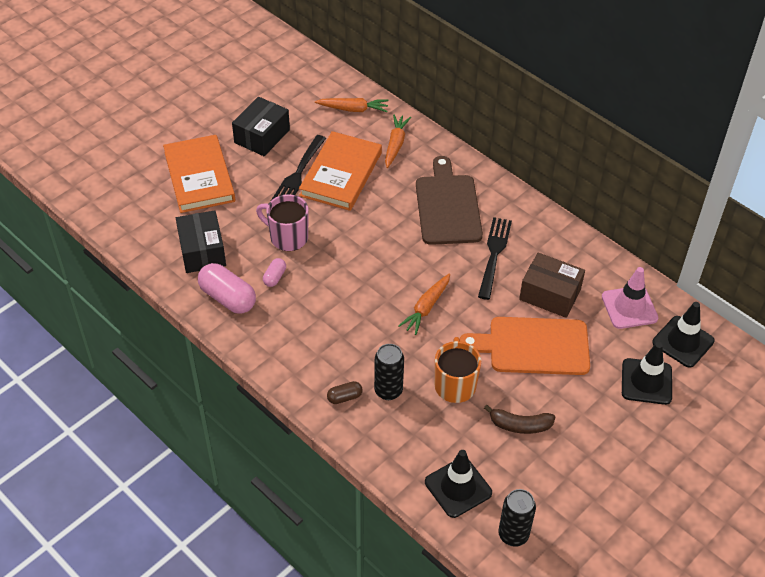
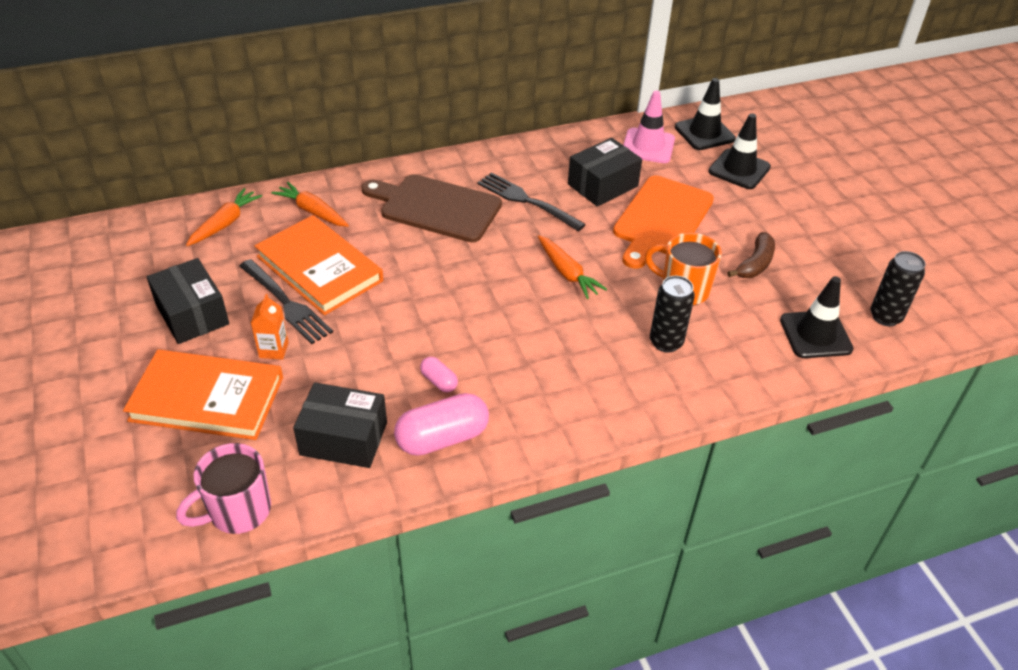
camera: 65 degrees left, 5 degrees down
pink mug [256,194,308,251] -> pink mug moved to [176,443,271,534]
brown capsule [327,381,363,404] -> none
brown box [519,252,585,318] -> black box [568,138,642,206]
none -> orange carton [251,294,289,360]

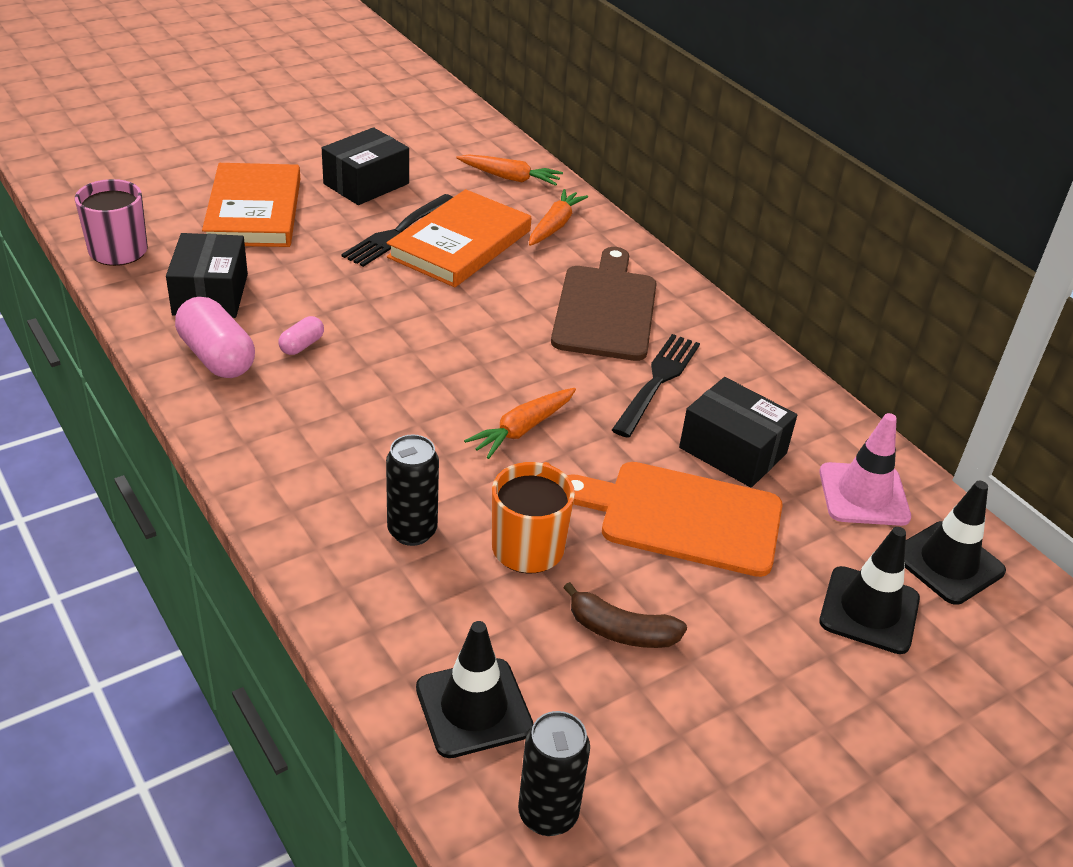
camera: 75 degrees right, 5 degrees down
orange carton [251,294,289,360] -> none

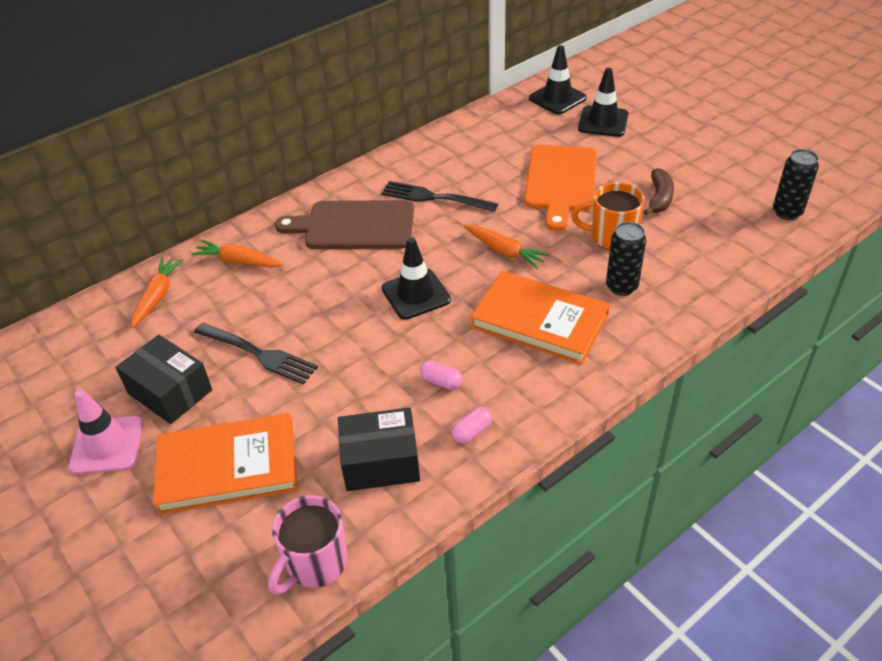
camera: 90 degrees left, 5 degrees up
pink capsule [175,297,255,378] -> pink capsule [451,407,492,444], size x0.51
orange book [387,189,531,287] -> orange book moved to [471,271,610,365]
black traffic cone [416,621,534,758] -> black traffic cone moved to [382,237,451,320]
black box [679,377,797,488] -> none
pink traffic cone [819,413,911,526] -> pink traffic cone moved to [69,389,143,475]

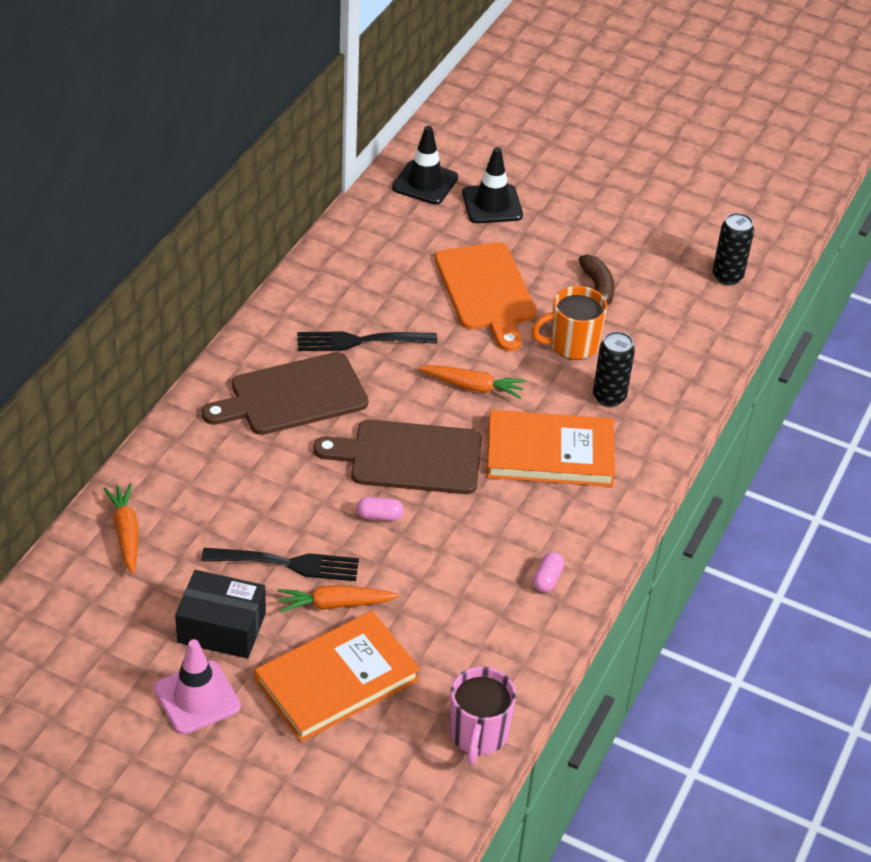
camera: 30 degrees left, 0 degrees up
orange carrot [191,240,283,268] -> orange carrot moved to [278,585,399,613]
black box [338,407,420,491] -> none
black traffic cone [382,237,451,320] -> brown cutting board [314,420,482,494]
pink capsule [420,360,463,390] -> pink capsule moved to [357,497,404,521]

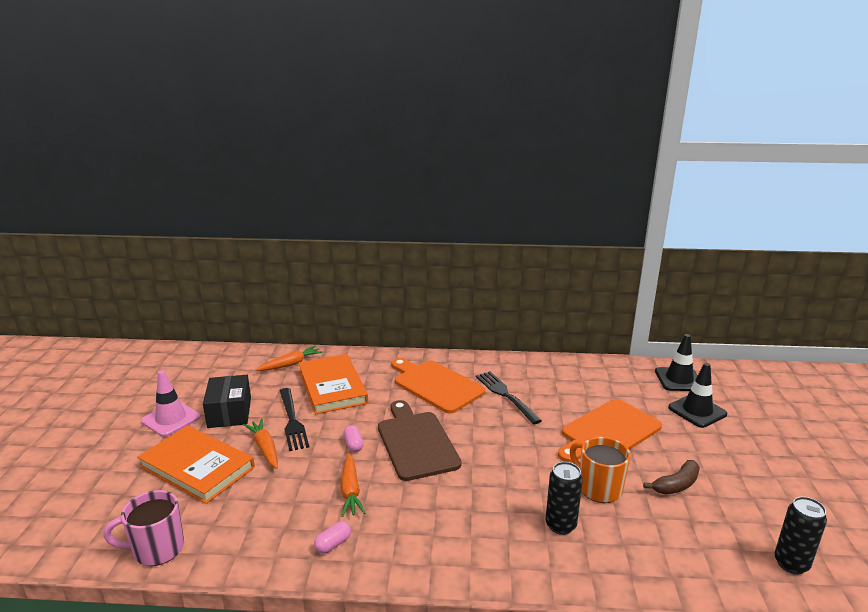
camera: 70 degrees right, 20 degrees down
brown cutting board [202,352,368,435] -> orange cutting board [391,358,486,414]
orange carrot [418,365,526,399] -> orange carrot moved to [340,453,365,517]
orange book [487,410,615,487] -> orange book moved to [299,354,368,414]
pink capsule [533,552,564,592] -> pink capsule turned 45 degrees counterclockwise [314,521,351,554]

